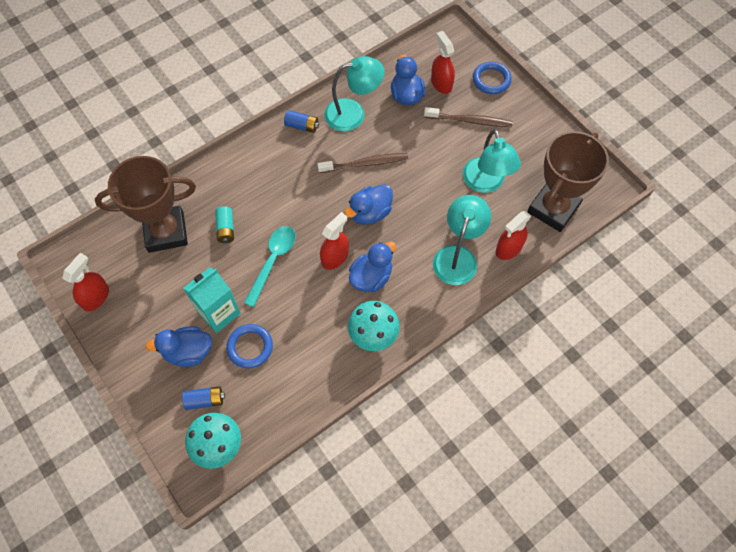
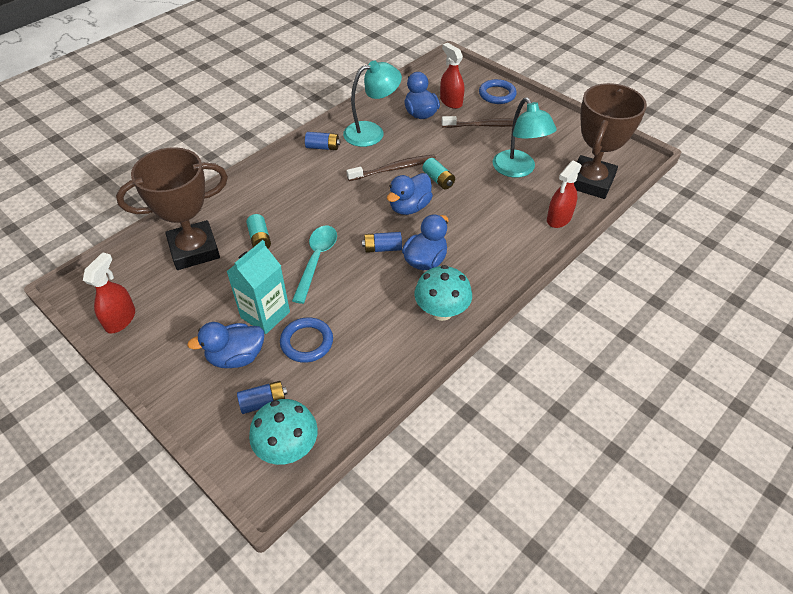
camera: 10 degrees left, 15 degrees down
red spray bottle [320,212,349,270] -> blue battery [362,232,402,253]
turquoise lamp [433,195,491,285] -> none
none -> turquoise battery [422,158,455,189]

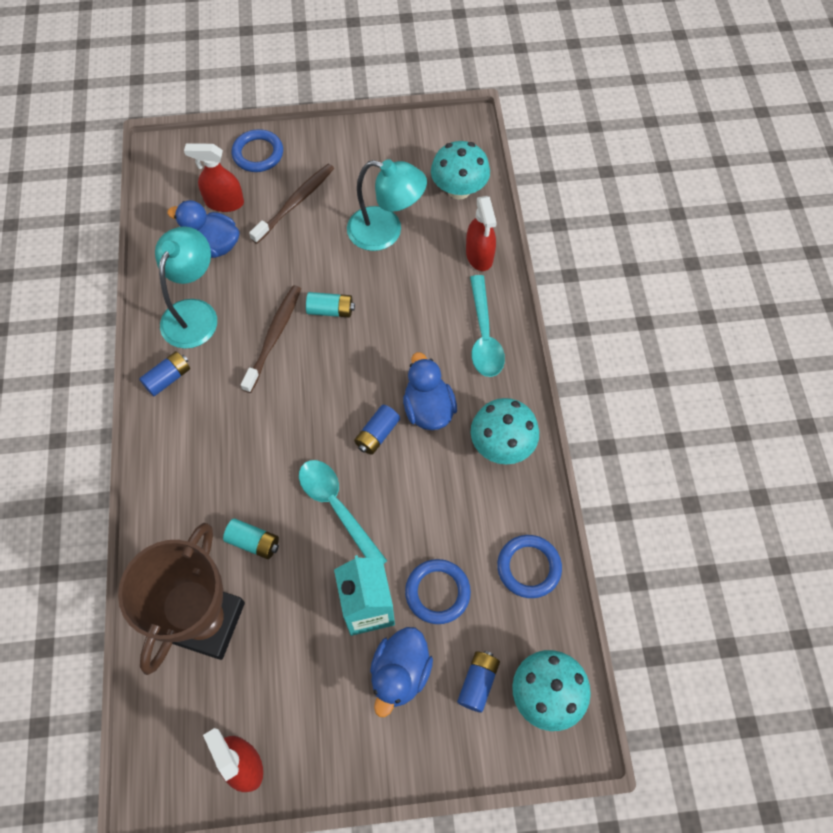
camera: 50 degrees left, 15 degrees up
blue duck [387,173,433,215] -> none
brown trophy [574,83,647,199] -> turquoise mushroom [431,141,490,200]
none -> turquoise spoon [470,275,505,377]
none -> blue ring [497,535,562,598]

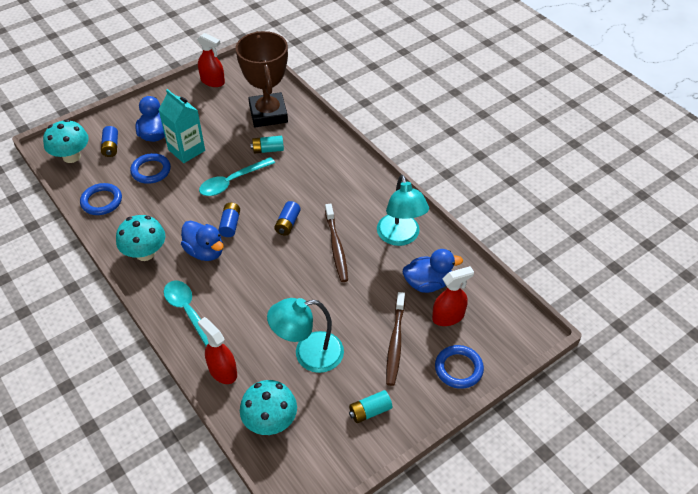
camera: 150 degrees right, 15 degrees down
blue battery [139,351,190,396] -> blue battery moved to [274,201,301,236]
turquoise spoon [299,460,387,564] -> turquoise spoon turned 120 degrees clockwise [199,157,275,196]
turquoise battery [306,292,355,318] -> turquoise battery moved to [349,390,392,423]

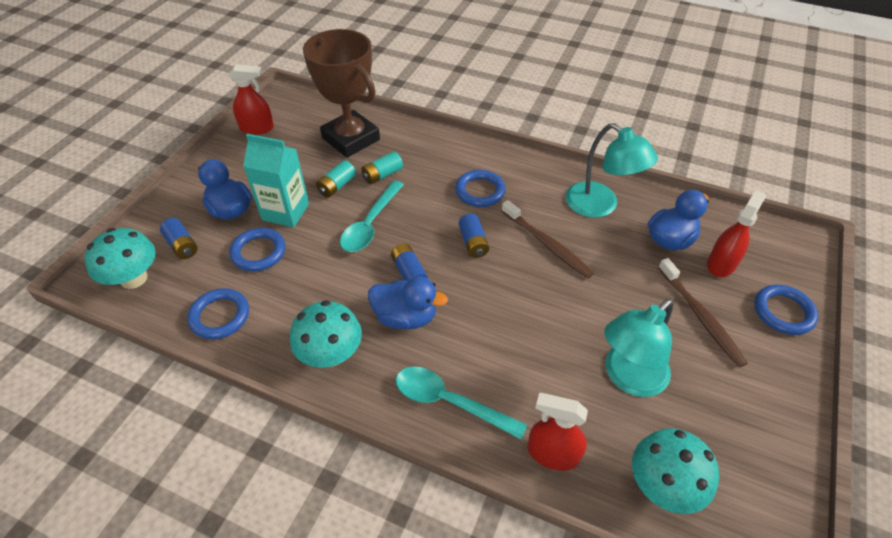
camera: 30 degrees left, 0 degrees up
turquoise battery [349,390,392,423] -> turquoise battery moved to [316,160,356,198]
none -> blue ring [455,170,505,207]

